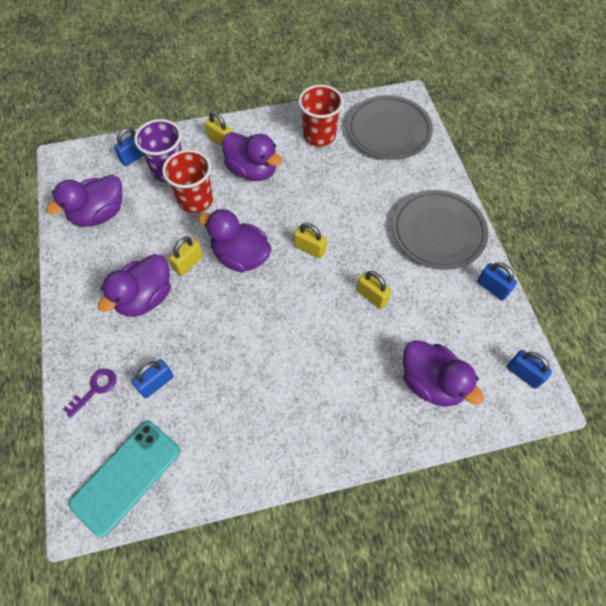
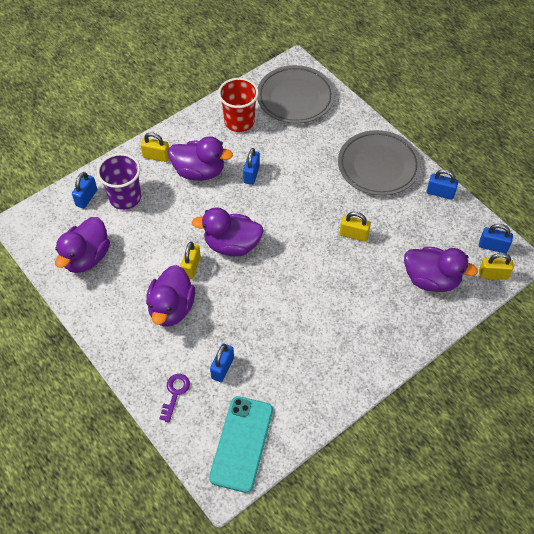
camera: 25 degrees left, 5 degrees down
red cup [162,150,213,213] -> none
yellow padlock [294,223,327,259] -> yellow padlock moved to [479,253,514,280]
none -> blue padlock [243,148,260,185]

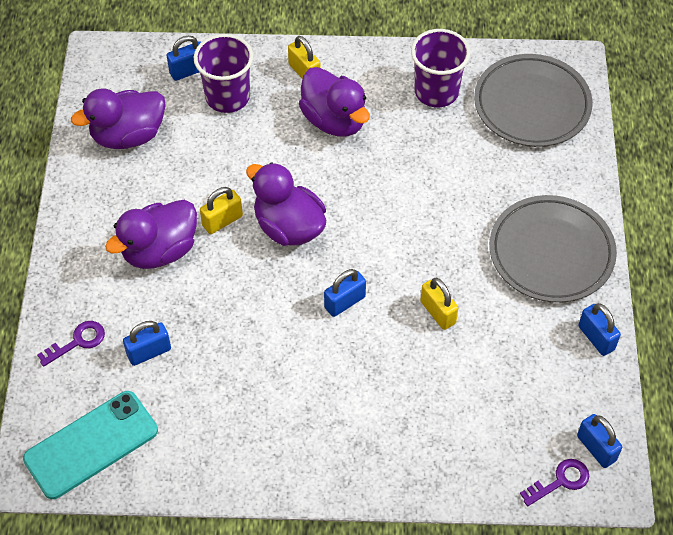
camera: 40 degrees right, 0 degrees up
red cup [218,78,259,132] -> purple cup [411,29,470,107]
blue padlock [243,148,260,185] -> blue padlock moved to [324,269,366,317]
purple duck [404,247,478,292] -> none
yellow padlock [479,253,514,280] -> purple key [520,459,589,506]

